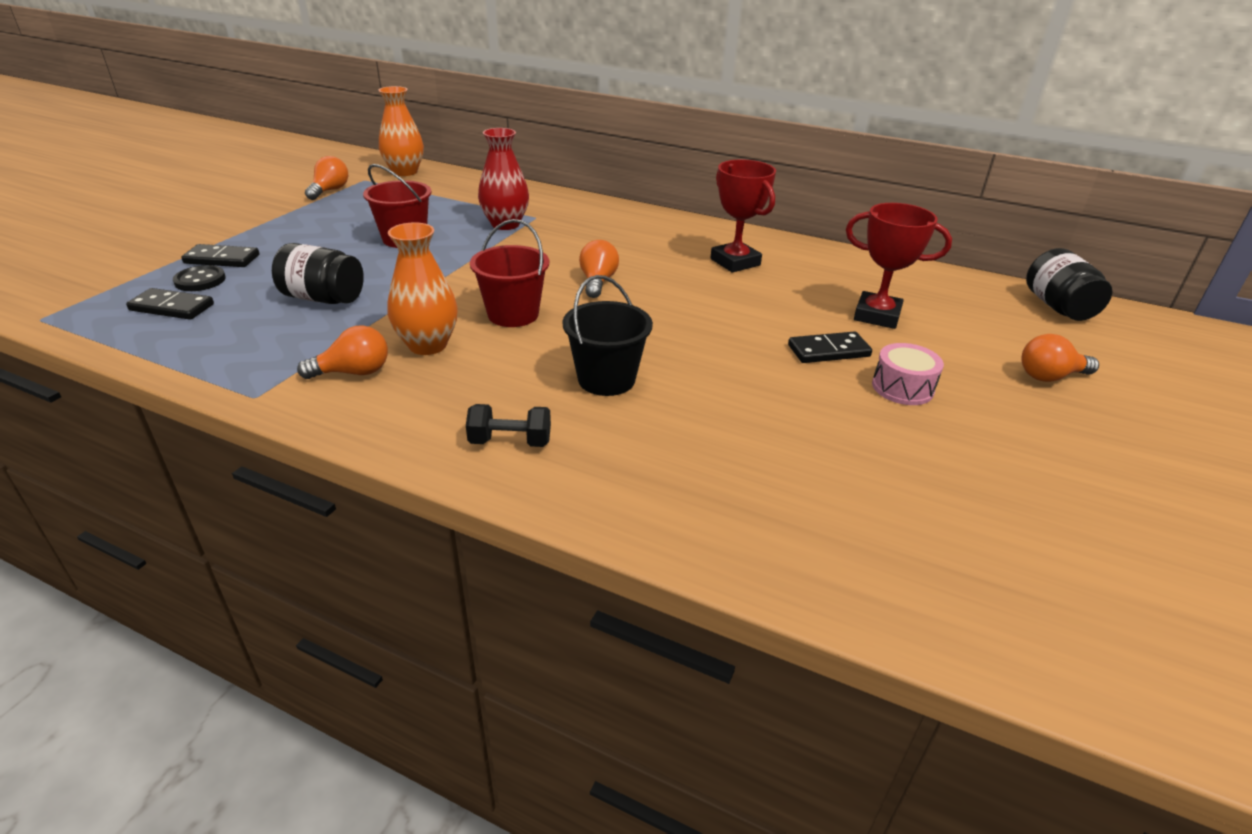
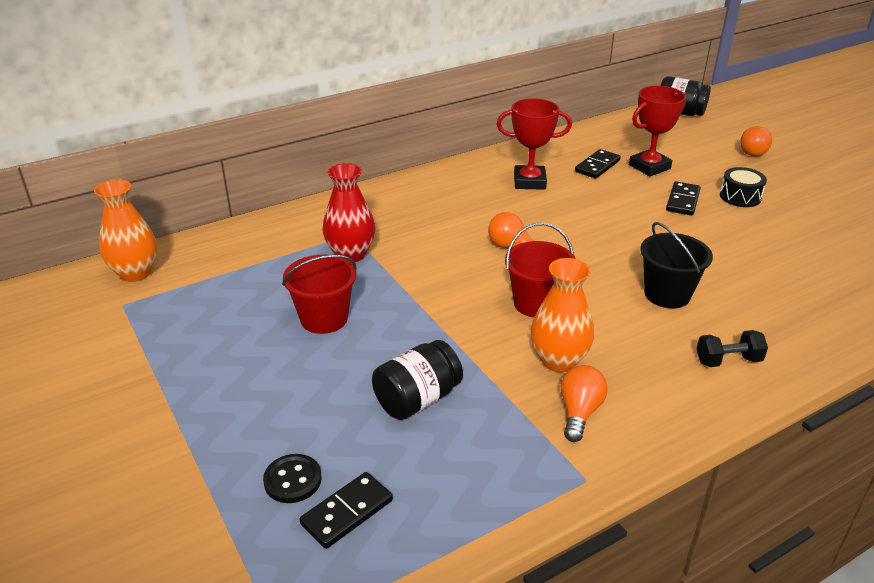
camera: 55 degrees left, 0 degrees up
black domino [181,244,259,267] -> black domino moved to [575,149,621,179]
orange light bulb [305,156,348,200] -> none
black dumbbell [466,404,551,447] -> black dumbbell turned 45 degrees clockwise [696,330,768,367]
pink drum [872,343,944,405] -> black drum [720,167,767,207]

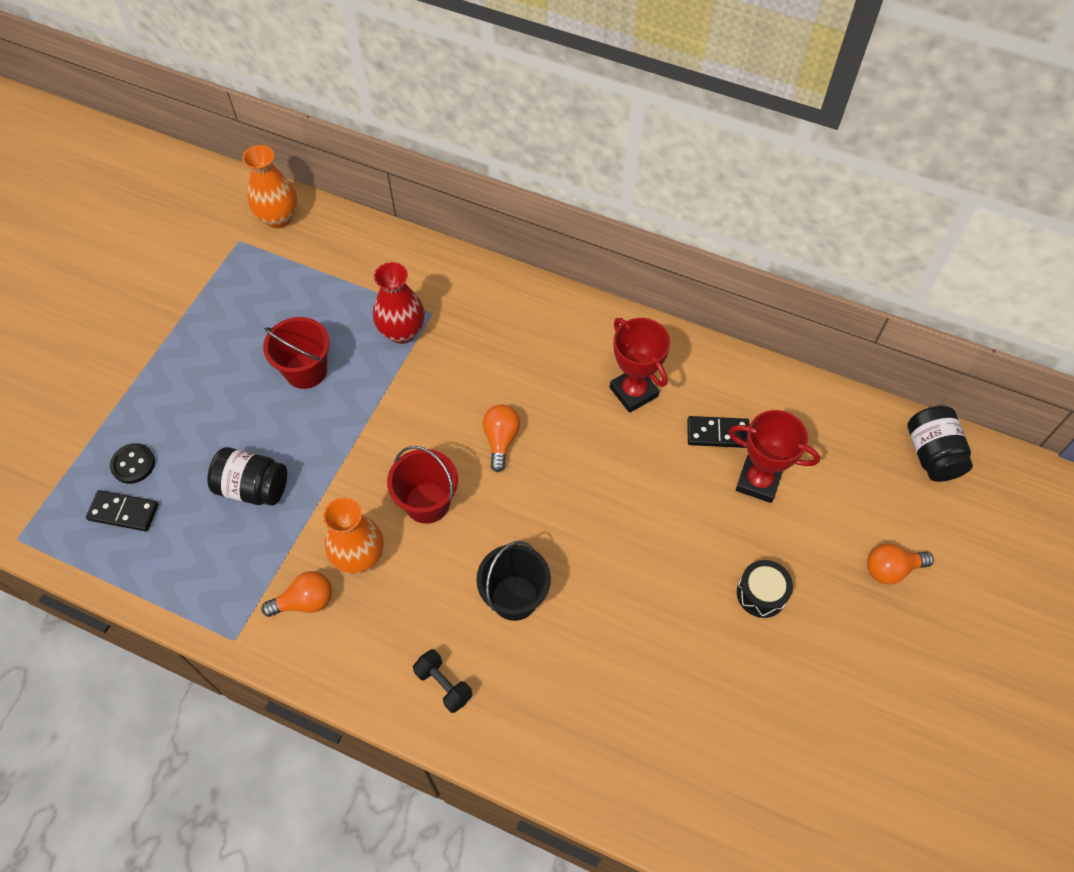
camera: 55 degrees right, 25 degrees up
black domino [666,181,701,216] -> none

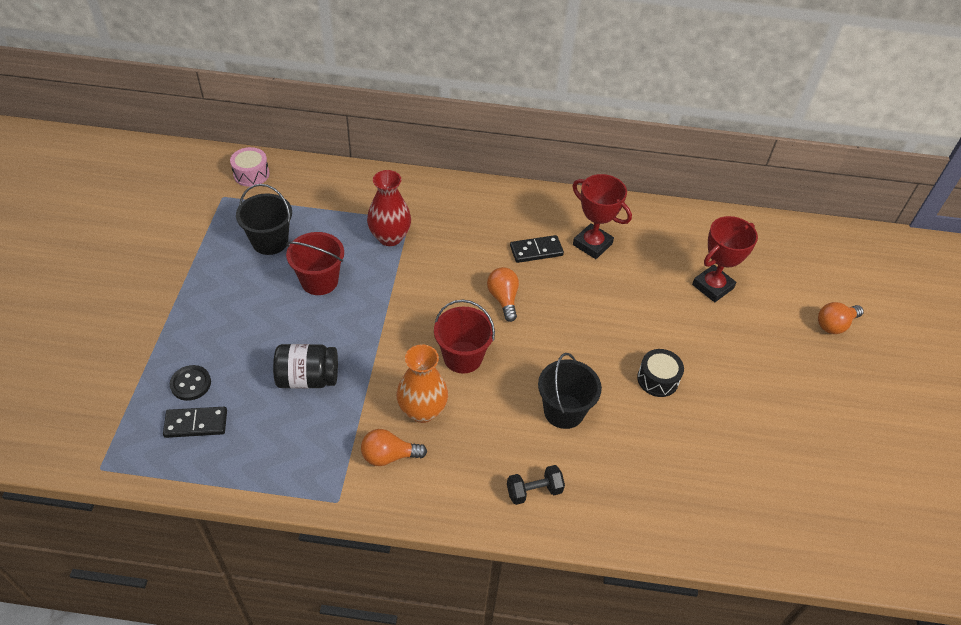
camera: 20 degrees left, 10 degrees down
orange vase [242,145,297,228] -> pink drum [230,147,269,187]
orange light bulb [261,571,332,617] -> orange light bulb turned 150 degrees counterclockwise [361,429,427,466]
black dumbbell [413,649,472,713] -> black dumbbell turned 45 degrees counterclockwise [507,465,565,505]
black domino [687,416,750,448] -> black domino moved to [510,235,564,263]
red trophy [729,410,820,503] -> red trophy turned 45 degrees counterclockwise [692,216,758,302]
black drum [737,560,793,618] -> black drum moved to [637,349,684,397]
black jar [907,406,973,482] -> none
none -> black bucket [236,184,292,255]

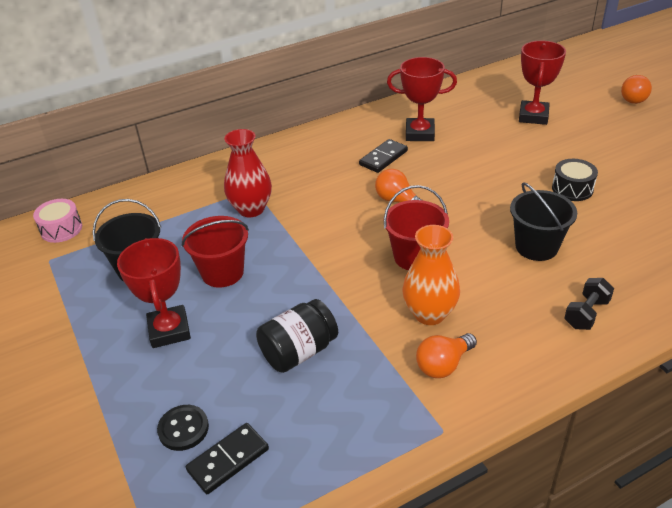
camera: 30 degrees left, 10 degrees down
none -> red trophy [117,238,191,348]

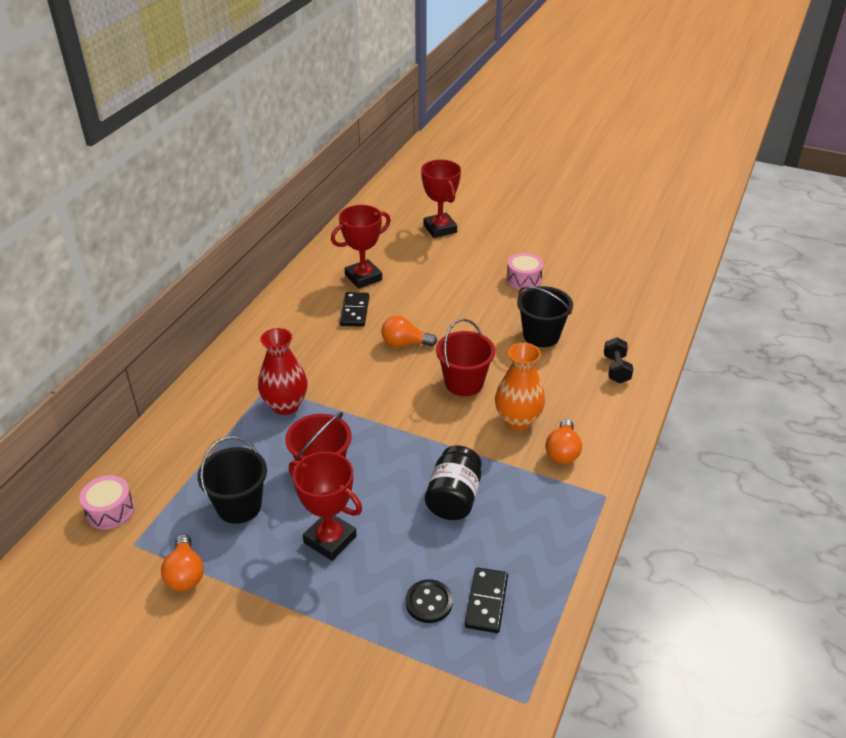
camera: 40 degrees left, 0 degrees up
black drum [552,159,598,201] -> pink drum [506,253,543,290]
orange light bulb [621,75,652,104] -> orange light bulb moved to [161,534,204,591]

